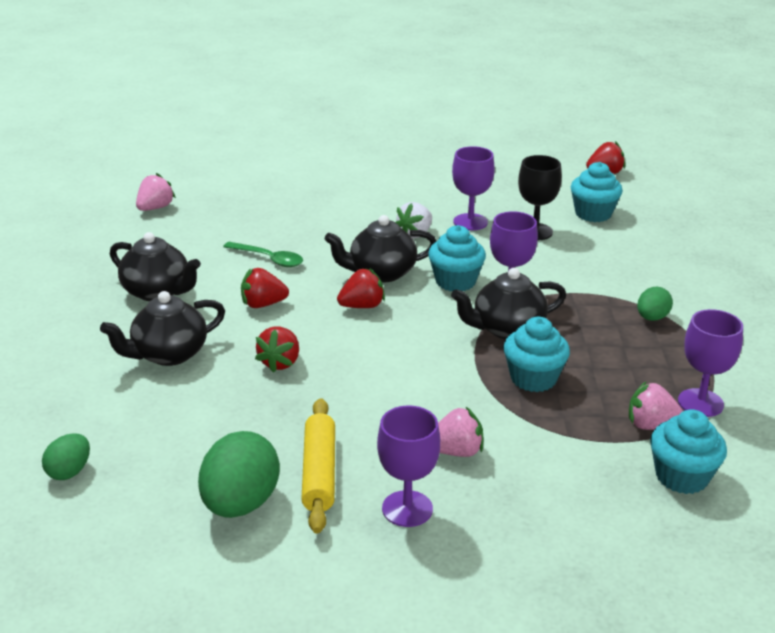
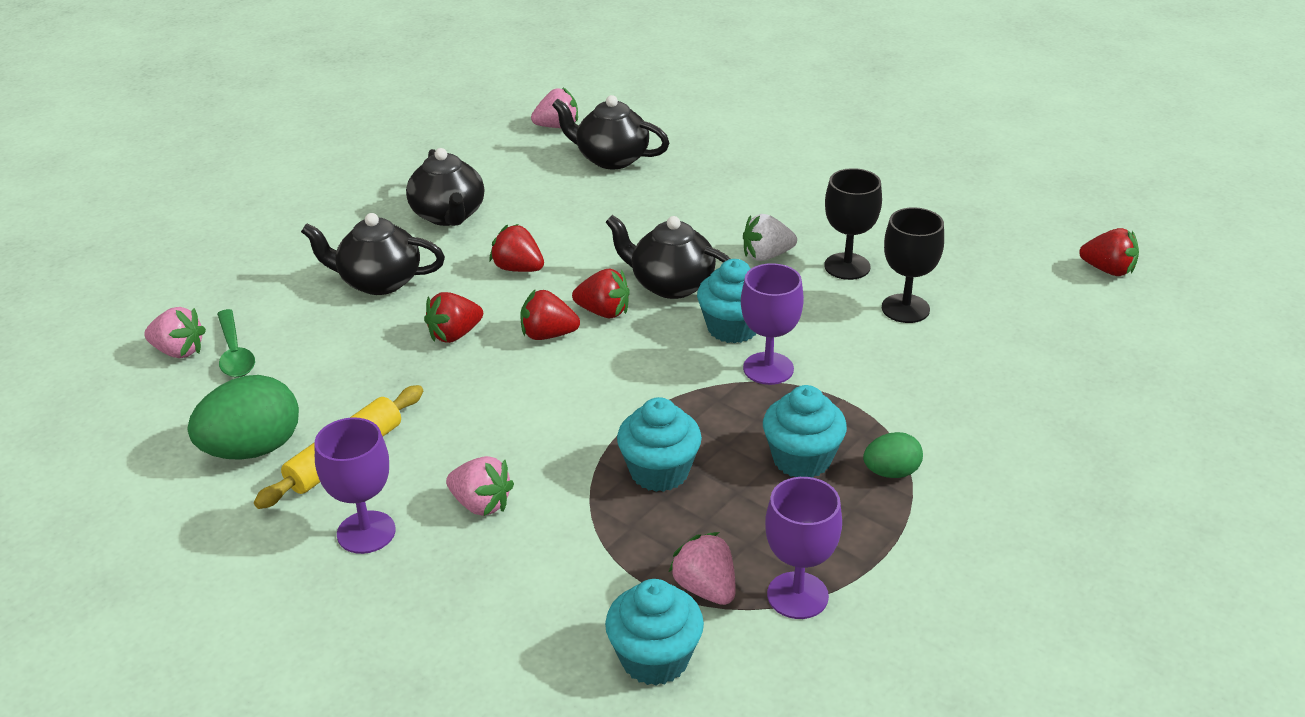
camera: 40 degrees right, 5 degrees up
green egg [42,433,90,480] -> pink strawberry [144,307,206,358]
green spoon [223,242,303,267] -> green spoon moved to [217,309,255,377]
black teapot [451,268,566,339] -> black teapot moved to [552,95,669,169]
purple goblet [452,146,495,231] -> black goblet [824,168,882,280]
turquoise cupcake [570,162,623,222] -> turquoise cupcake moved to [763,385,847,478]
none -> red strawberry [520,289,580,340]

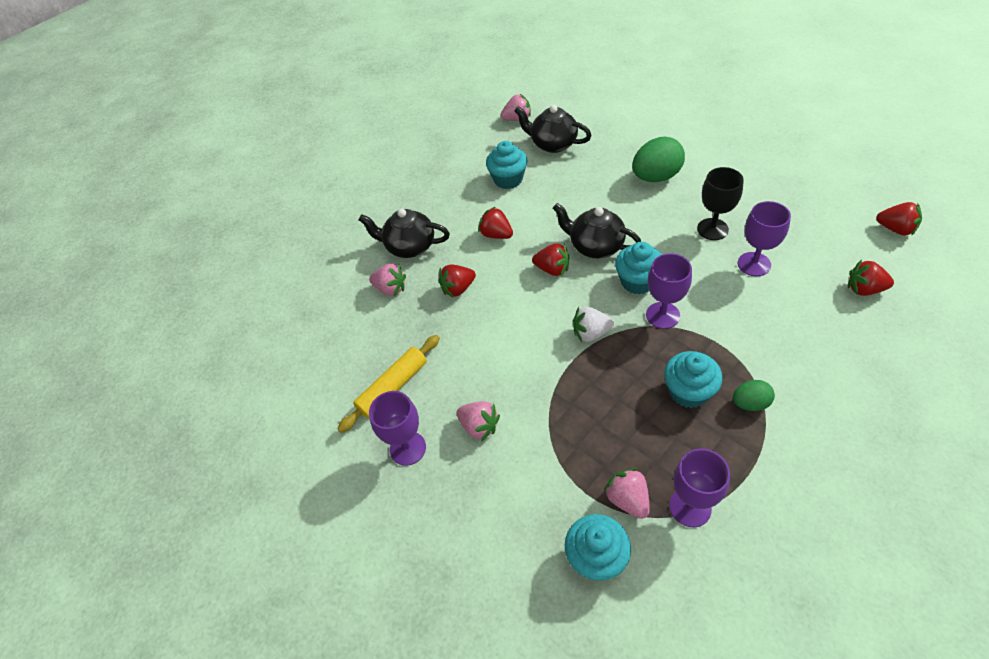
camera: 10 degrees right, 15 degrees up
pink strawberry [144,307,206,358] -> pink strawberry moved to [369,264,406,296]
green egg [188,375,299,460] -> green egg moved to [632,137,685,182]
green spoon [217,309,255,377] -> none
black teapot [406,148,484,226] -> none
red strawberry [520,289,580,340] -> red strawberry moved to [848,260,894,296]
turquoise cupcake [617,397,702,492] -> turquoise cupcake moved to [486,141,527,189]
white strawberry [743,214,797,261] -> white strawberry moved to [573,307,614,342]
black goblet [882,207,944,323] -> purple goblet [738,201,791,276]

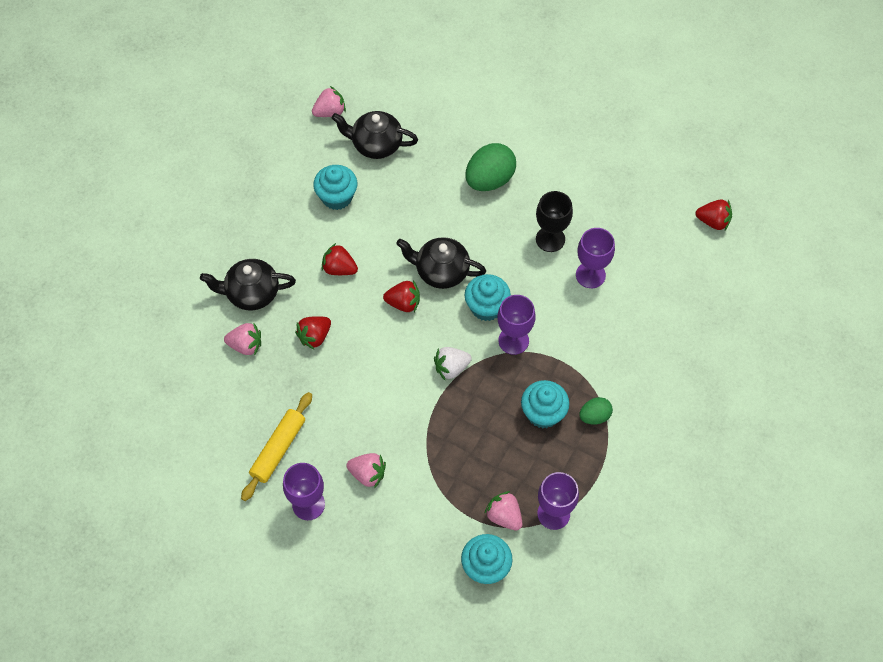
camera: 20 degrees left, 10 degrees up
red strawberry [848,260,894,296] -> none

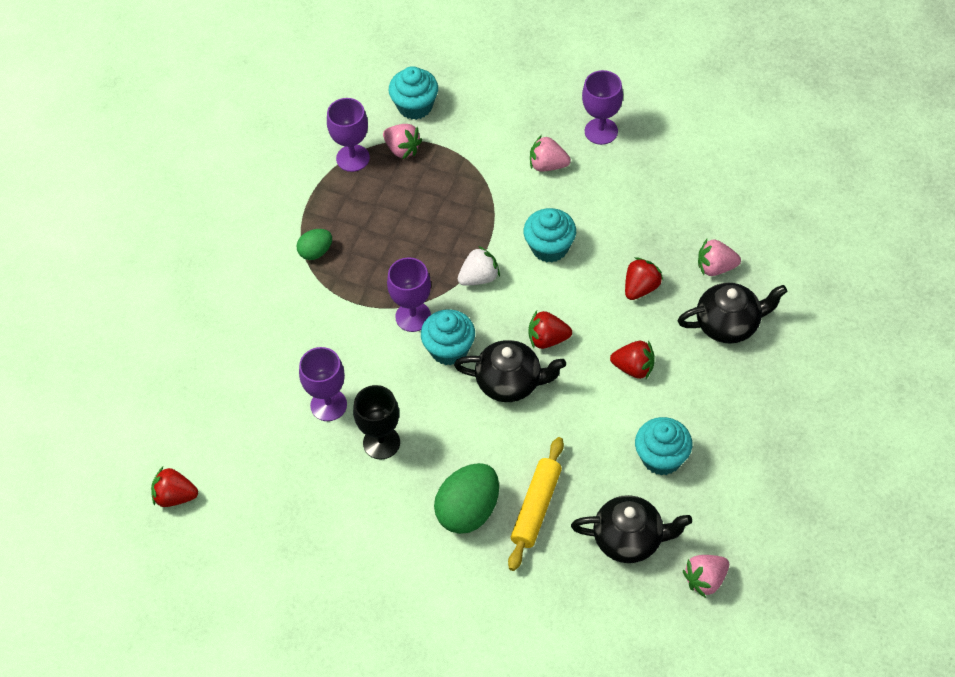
camera: 175 degrees right, 5 degrees down
yellow rolling pin [241,392,312,501] -> yellow rolling pin moved to [508,437,564,571]
turquoise cupcake [521,380,569,429] -> turquoise cupcake moved to [523,208,576,263]

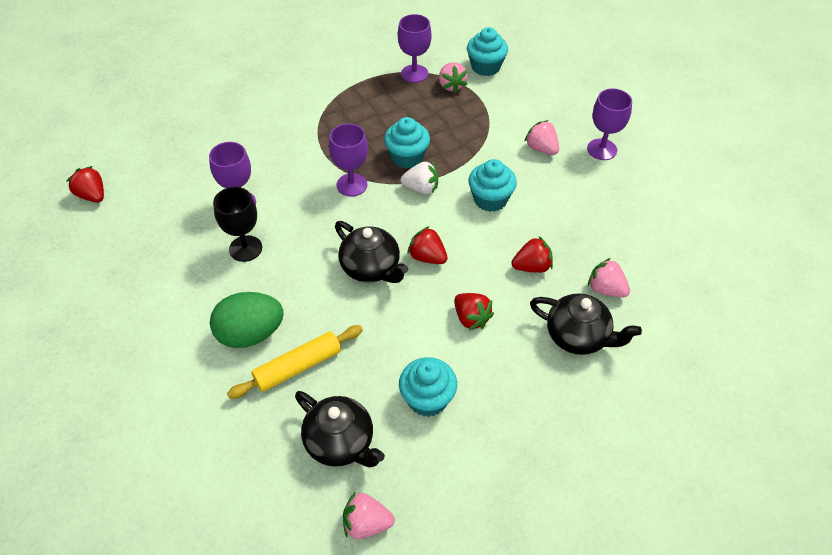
camera: 35 degrees right, 5 degrees down
green egg [297,229,332,260] -> none
turquoise cupcake [421,309,475,366] -> turquoise cupcake moved to [384,117,430,168]

